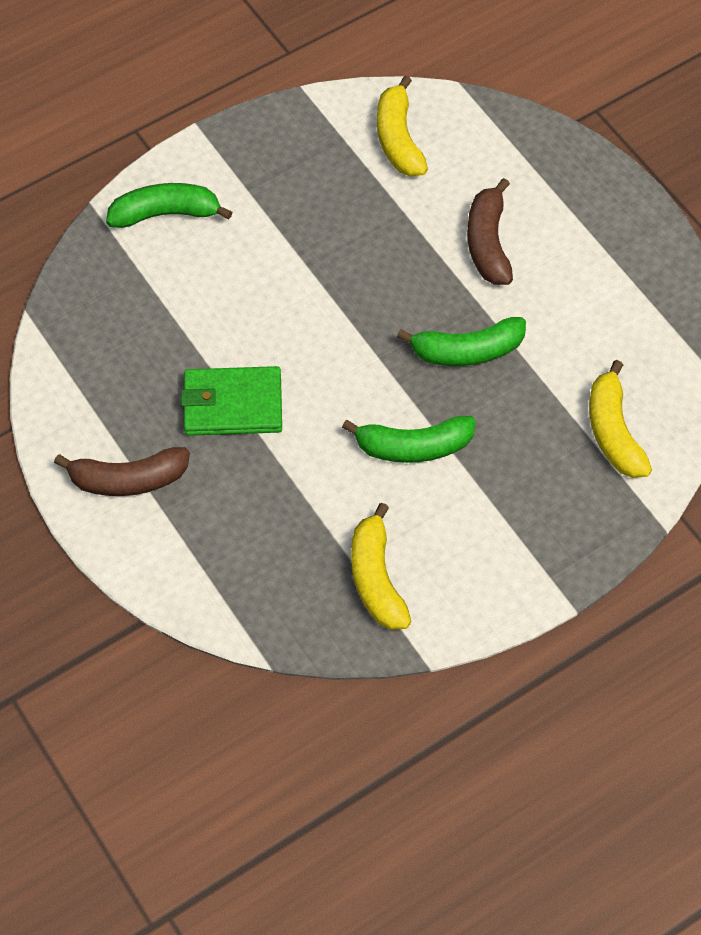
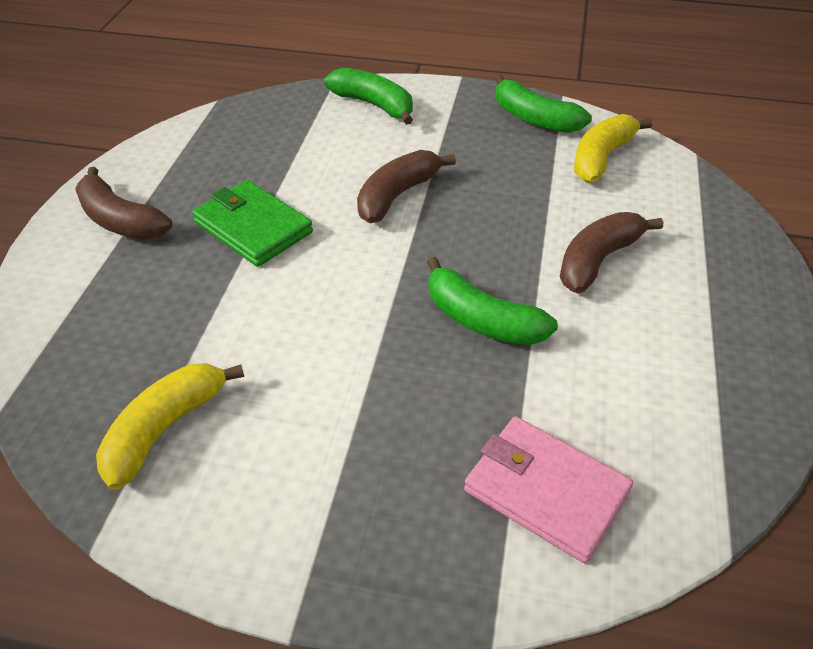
camera: 45 degrees right, 15 degrees down
green banana [342,416,476,463] -> green banana moved to [495,75,592,133]
yellow banana [589,360,652,478] -> pink wallet [464,416,633,563]
none -> brown banana [357,150,456,223]

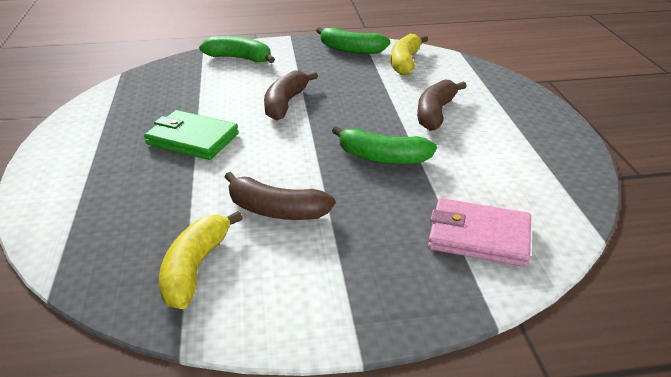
camera: 20 degrees left, 10 degrees down
brown banana [75,167,172,239] -> brown banana moved to [225,172,335,220]

